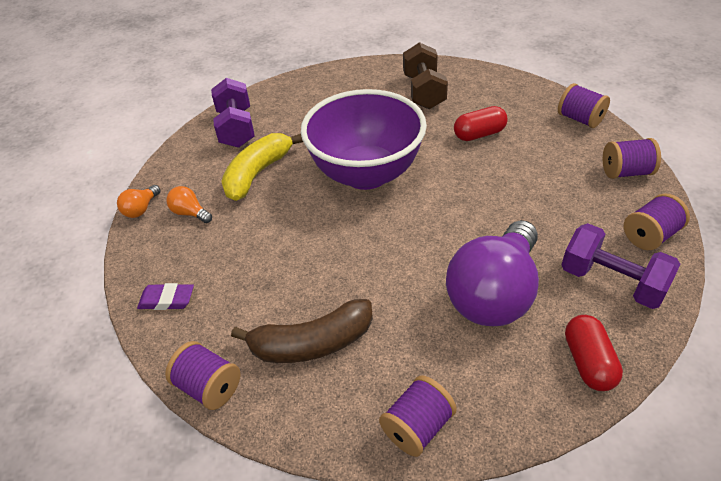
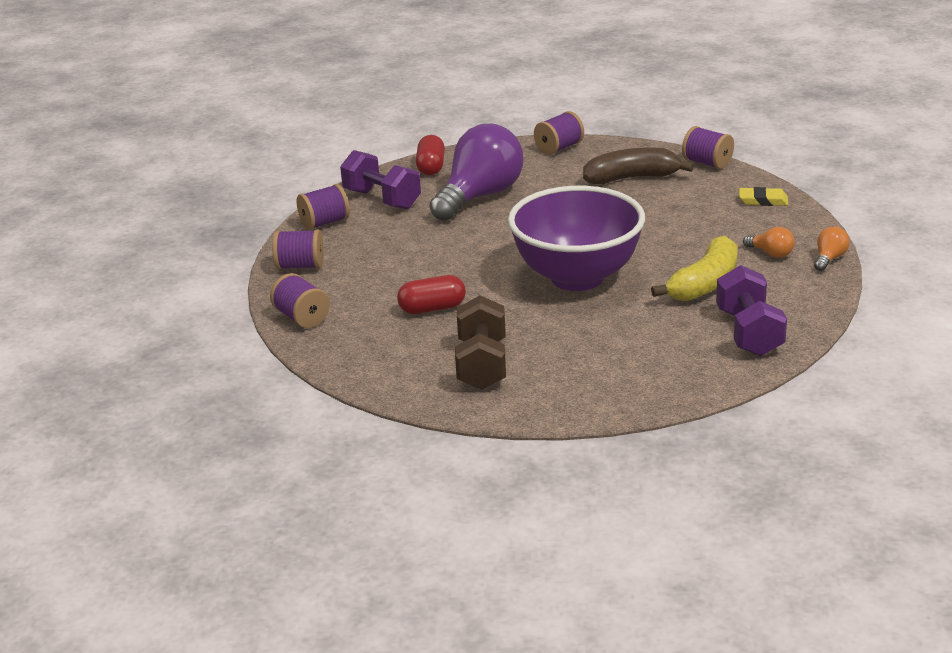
camera: 175 degrees left, 15 degrees down
purple eraser [137,283,194,310] -> yellow eraser [739,187,788,206]

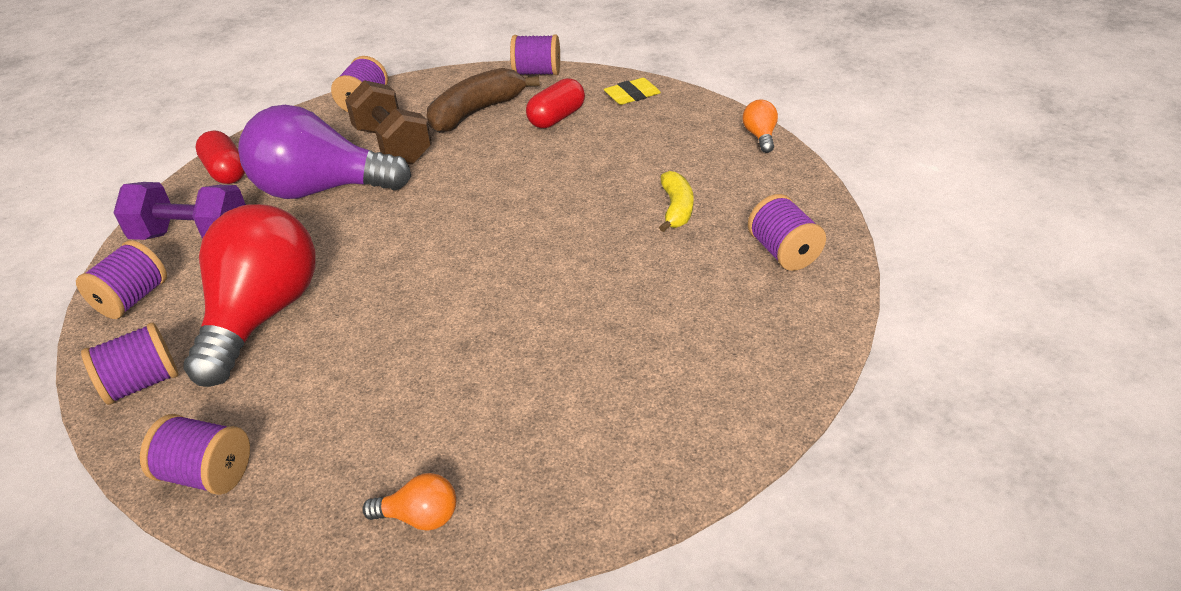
camera: 35 degrees left, 10 degrees up
red capsule [397,275,466,314] -> red capsule moved to [526,78,585,128]
purple light bulb [429,124,524,221] -> purple light bulb turned 90 degrees counterclockwise [238,105,411,199]
brown dumbbell [455,295,506,390] -> brown dumbbell moved to [345,80,432,164]
purple bowl [508,186,645,291] -> none
yellow banana [651,236,738,301] -> yellow banana [659,171,694,232], size x0.60
purple dumbbell [716,265,787,356] -> purple spool [748,194,826,271]
orange light bulb [743,227,795,258] -> orange light bulb moved to [362,473,456,530]
none -> red light bulb [183,204,316,387]

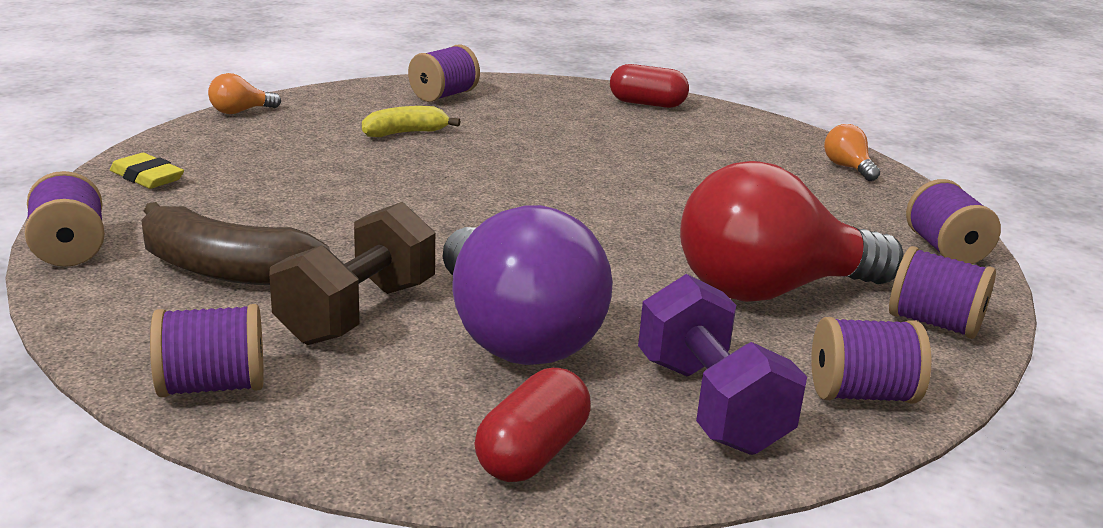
camera: 120 degrees left, 15 degrees down
red capsule [526,78,585,128] -> red capsule moved to [610,64,689,108]

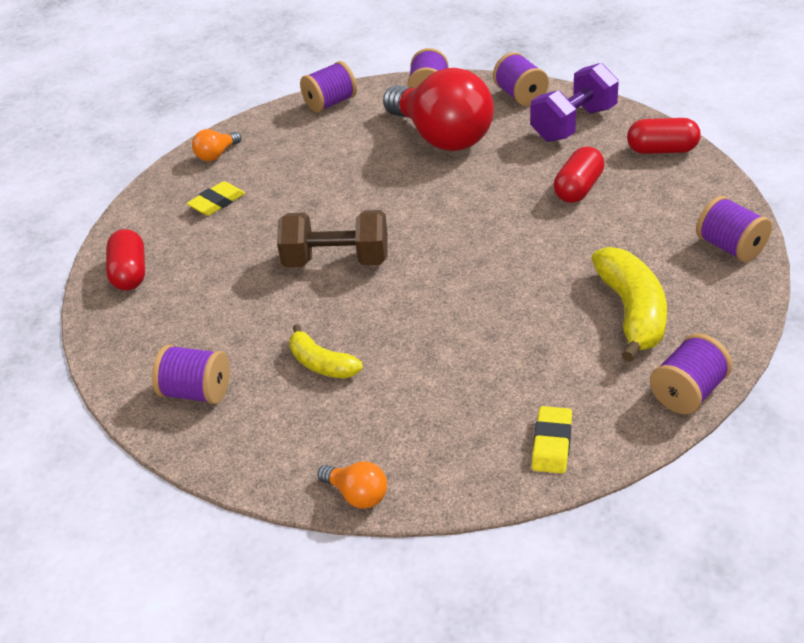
camera: 110 degrees left, 15 degrees up
brown banana [141,202,330,285] -> yellow banana [591,247,667,362]
brown dumbbell [269,202,435,345] -> brown dumbbell moved to [277,210,388,268]
purple light bulb [443,205,613,365] -> red capsule [554,147,605,203]
none -> yellow eraser [187,181,245,216]

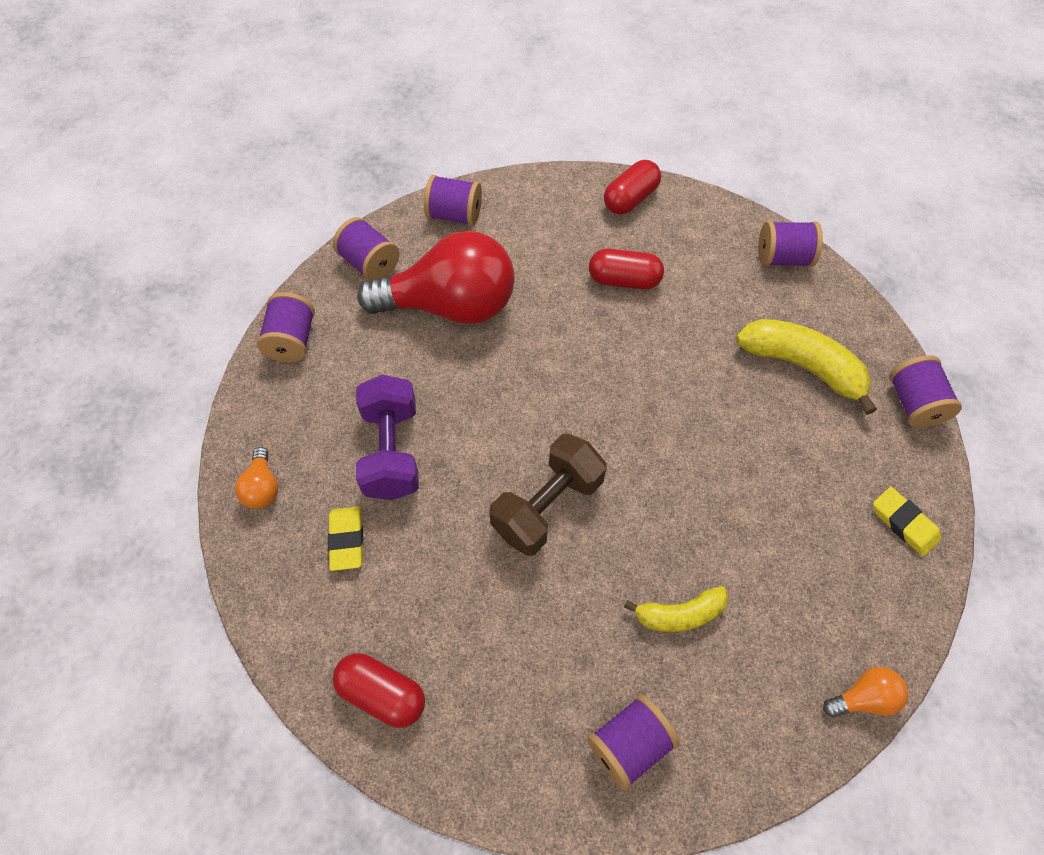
camera: 55 degrees left, 20 degrees up
purple dumbbell [531,63,619,142] -> purple dumbbell moved to [356,375,419,500]
red capsule [554,147,605,203] -> red capsule turned 60 degrees counterclockwise [589,249,664,290]

